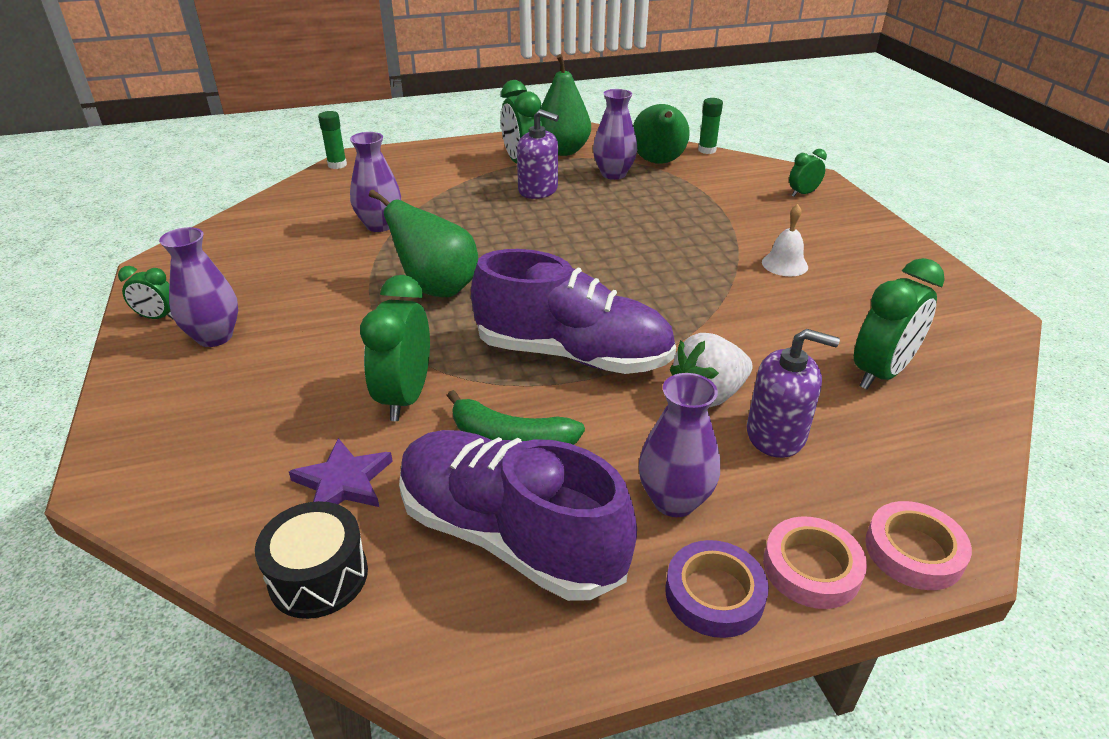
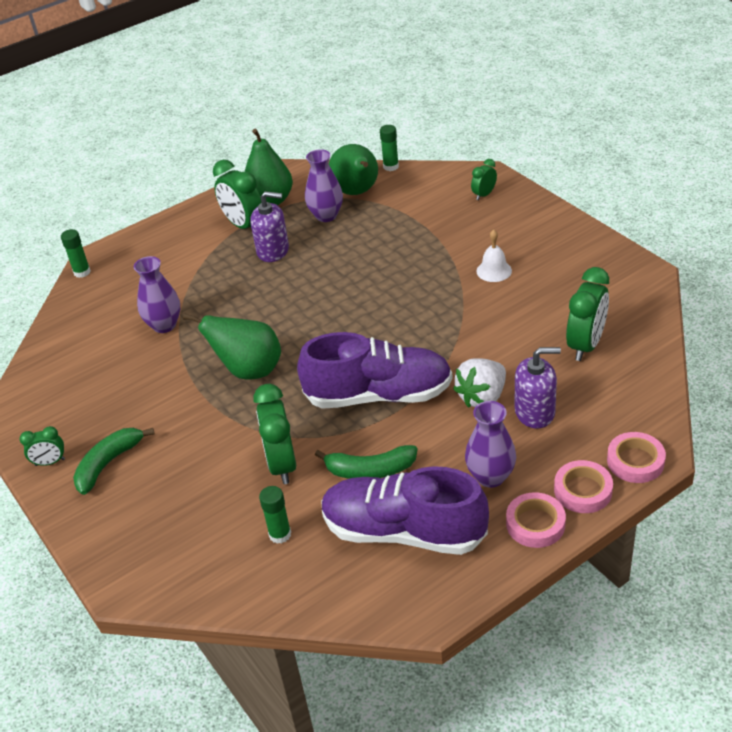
camera: 15 degrees left, 5 degrees up
purple vase [159,227,238,347] -> green banana [73,428,154,495]
black drum [255,501,368,619] -> none
purple star [289,438,393,507] -> green glue stick [259,486,291,544]
purple tape [666,540,769,638] -> pink tape [506,492,566,548]

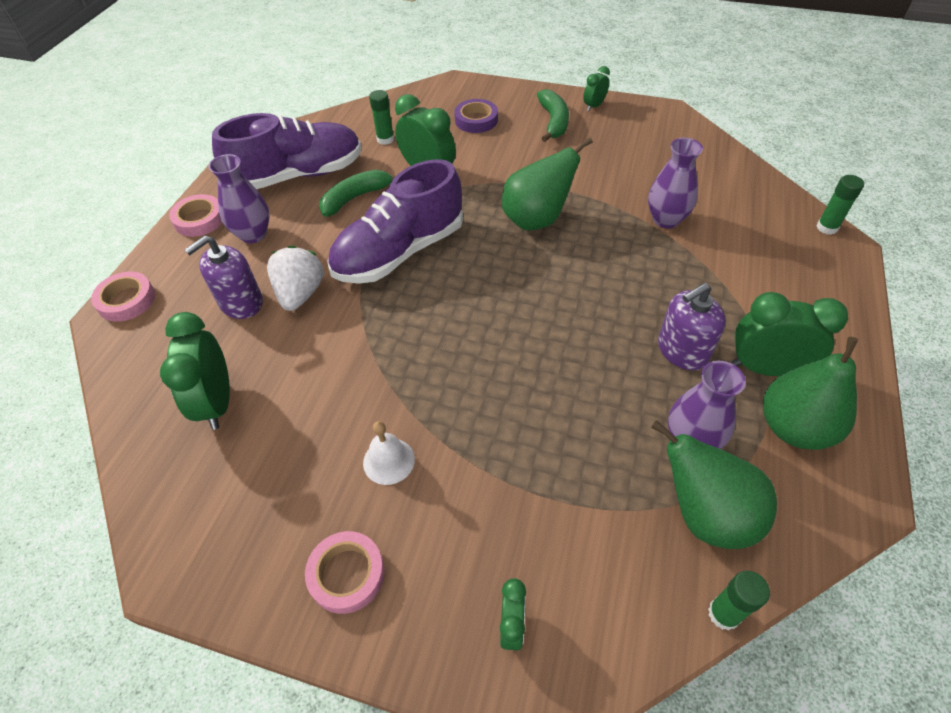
camera: 140 degrees right, 10 degrees up
pink tape [554,460,613,513] -> pink tape moved to [305,531,385,614]
none -> purple tape [454,99,498,133]

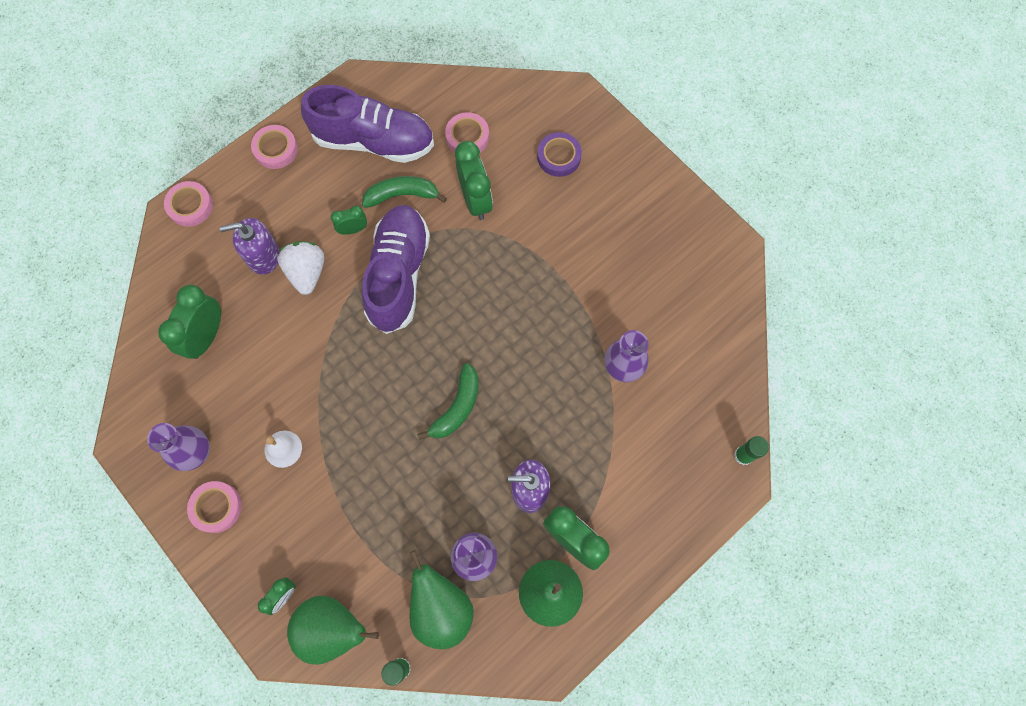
camera: 30 degrees right, 20 degrees up
purple vase [208,154,270,243] -> purple vase moved to [147,423,210,471]
white strawberry [267,246,324,311] -> white strawberry turned 45 degrees counterclockwise [278,241,324,295]
purple shoe [327,159,463,284] -> purple shoe turned 105 degrees clockwise [362,205,430,334]
green glue stick [369,90,394,145] -> pink tape [445,112,489,153]
green pear [502,137,593,230] -> green pear moved to [287,596,379,665]
green banana [537,89,569,142] -> green banana moved to [417,363,478,440]
green clock [583,66,610,111] -> green clock moved to [331,206,367,235]

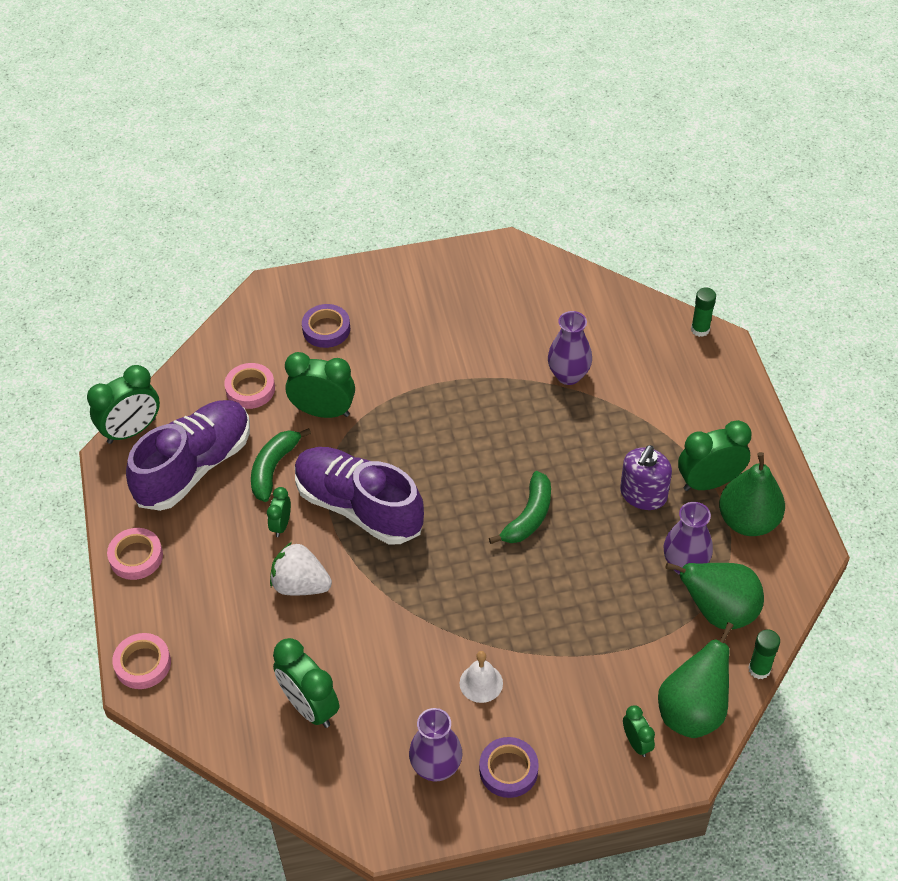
camera: 60 degrees left, 20 degrees down
pink tape [187,481,242,533] -> purple tape [479,737,539,798]
purple soap dispenser [219,218,280,275] -> none
green banana [417,363,478,440] -> green banana turned 60 degrees clockwise [489,471,551,544]
none -> green clock [87,365,160,444]

